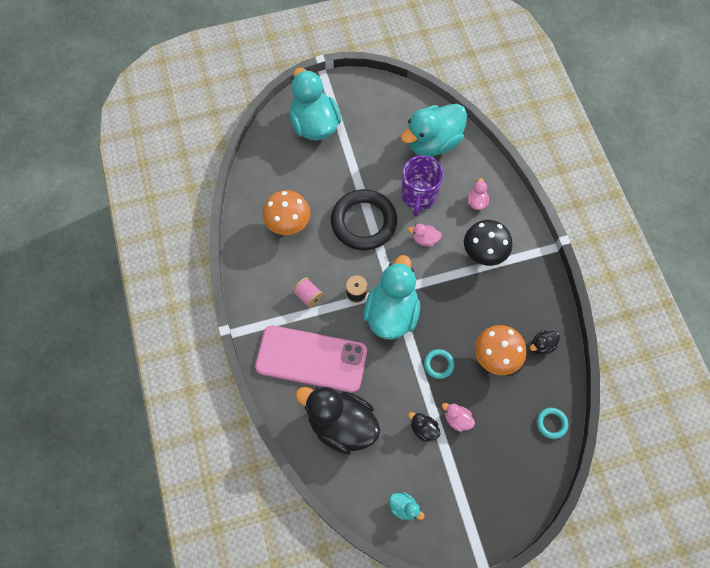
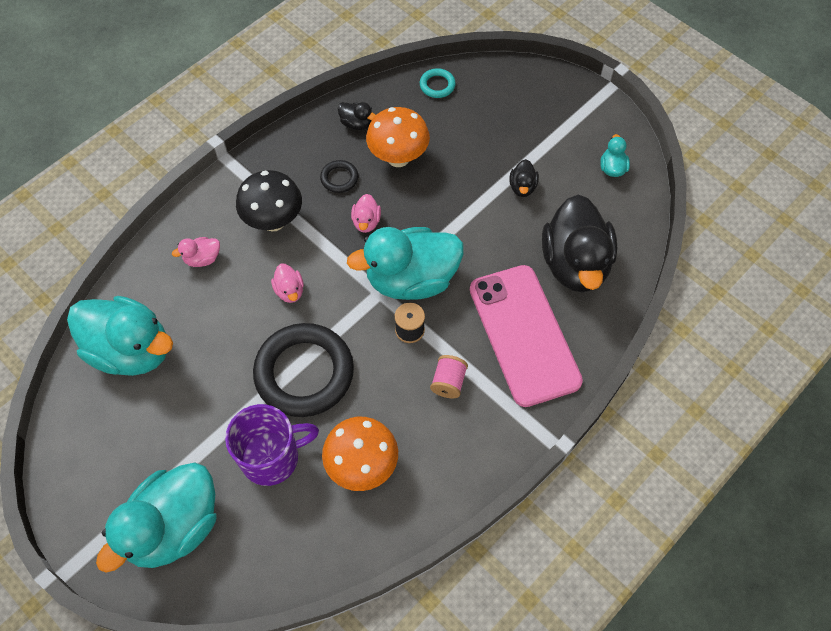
camera: 120 degrees left, 5 degrees down
purple mug [401,155,444,217] -> purple mug moved to [225,404,319,486]
turquoise ring [424,349,455,379] -> none
pink duck [442,403,475,432] -> pink duck moved to [351,194,381,233]
none -> black ring [320,160,358,193]

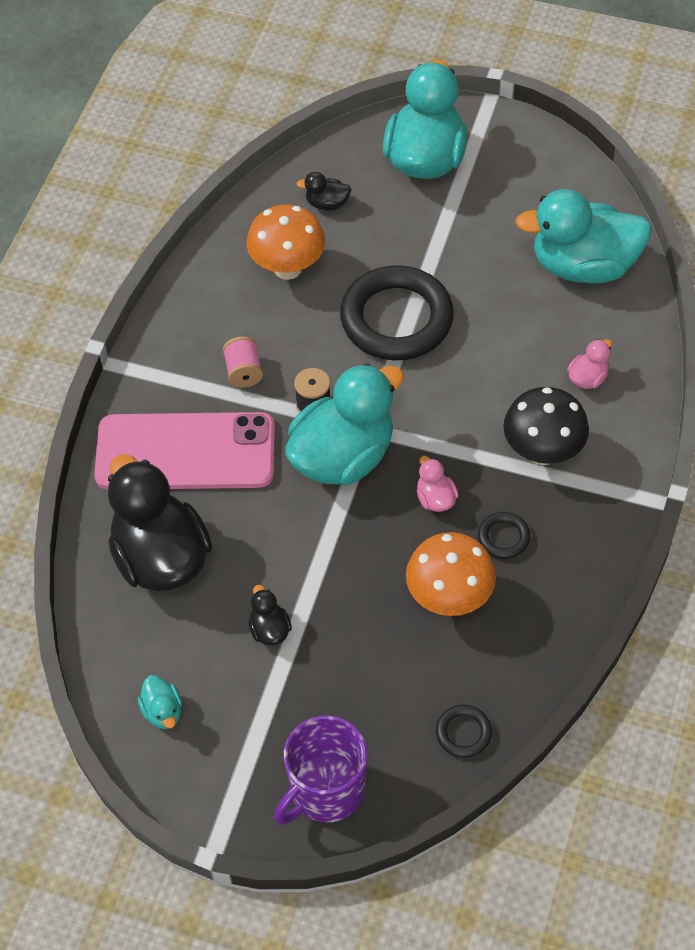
camera: 155 degrees right, 5 degrees down
purple mug [225,404,319,486] -> purple mug moved to [274,715,367,825]
pink duck [271,264,304,303] -> none
black duck [338,102,376,130] -> black duck moved to [296,172,351,211]
turquoise ring [420,68,456,98] -> black ring [436,705,492,758]
pink phone [470,265,583,407] -> pink phone turned 45 degrees counterclockwise [94,412,275,490]

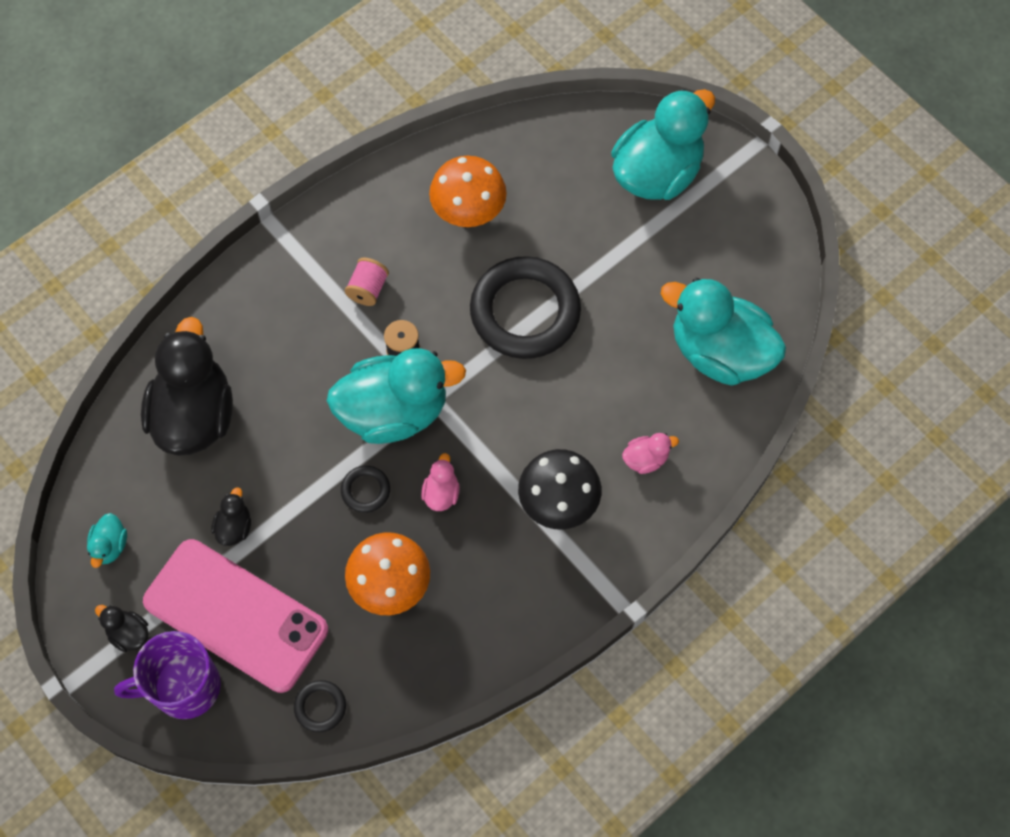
camera: 30 degrees right, 10 degrees up
pink phone [94,412,275,490] -> pink phone moved to [143,539,328,693]
black duck [296,172,351,211] -> black duck moved to [95,605,149,652]
black ring [478,512,531,559] -> black ring moved to [341,466,390,513]

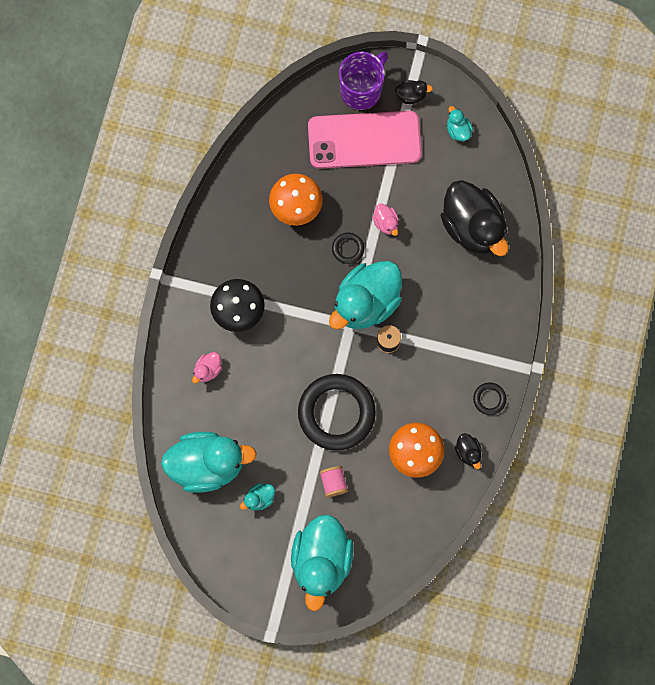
camera: 145 degrees right, 10 degrees up
black duck [212,487,251,546] -> black duck moved to [455,433,482,469]
black ring [294,680,346,732] -> black ring moved to [473,383,506,415]
pink spool [345,258,389,306] -> pink spool moved to [319,466,348,497]
pink duck [421,453,460,511] -> pink duck moved to [372,203,399,236]
none -> turquoise duck [240,483,275,511]

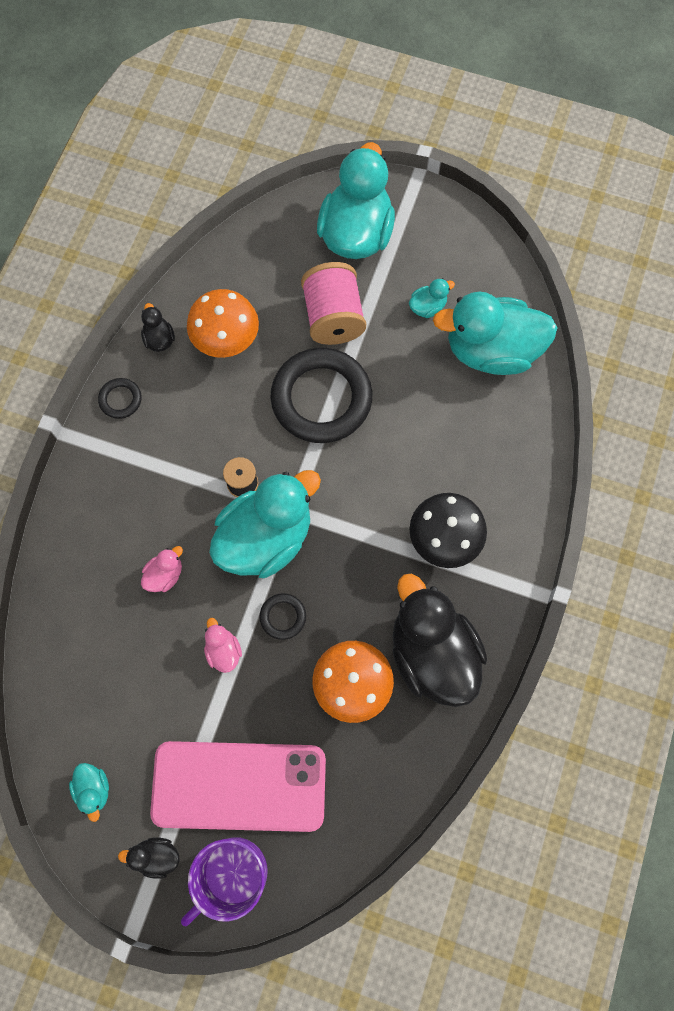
camera: 175 degrees left, 5 degrees down
pink duck [192,352,222,383] -> pink duck moved to [141,546,183,592]
pink spool [319,466,348,497] -> pink spool [301,262,366,345], size x1.85
black duck [441,180,509,256] -> black duck moved to [392,574,487,707]

